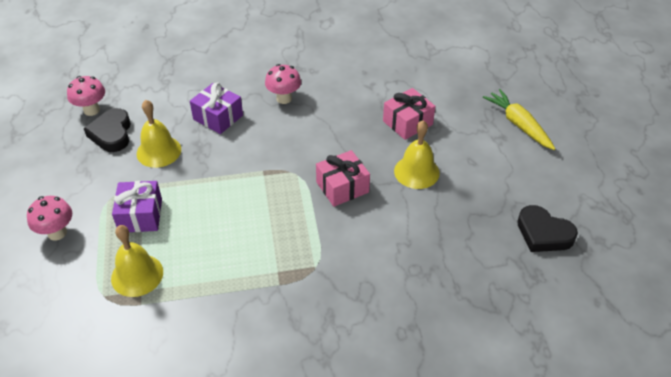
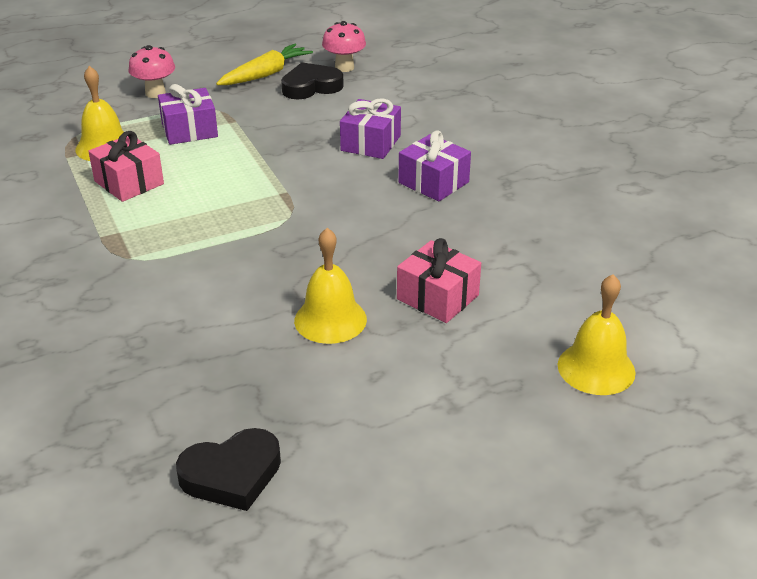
camera: 75 degrees right, 10 degrees down
yellow bell [137,100,181,168] -> yellow bell moved to [558,274,636,395]
pink mushroom [265,64,301,104] -> purple gift [398,130,471,201]
pink gift [316,150,370,207] -> pink gift moved to [88,131,164,202]
yellow carrot [483,89,555,150] -> yellow carrot moved to [216,44,313,85]
black heart [517,205,578,252] -> black heart turned 135 degrees counterclockwise [176,428,281,511]

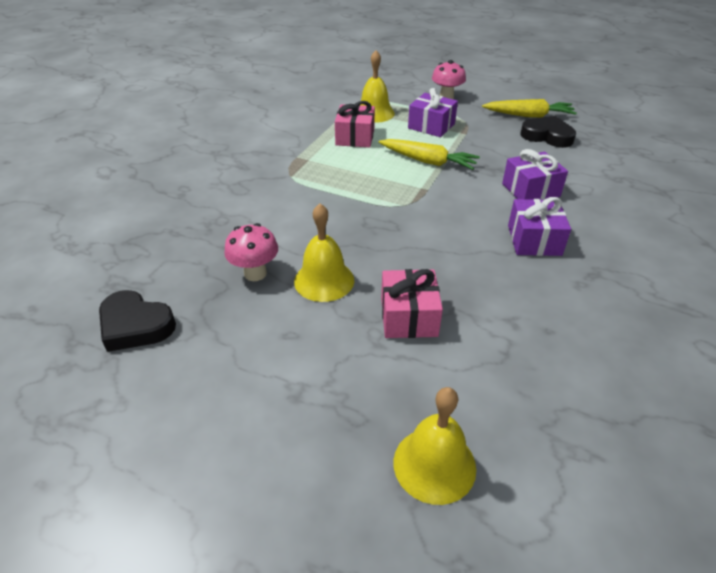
camera: 50 degrees right, 5 degrees up
pink mushroom [322,21,366,72] -> pink mushroom moved to [224,223,278,281]
none -> yellow carrot [379,139,480,170]

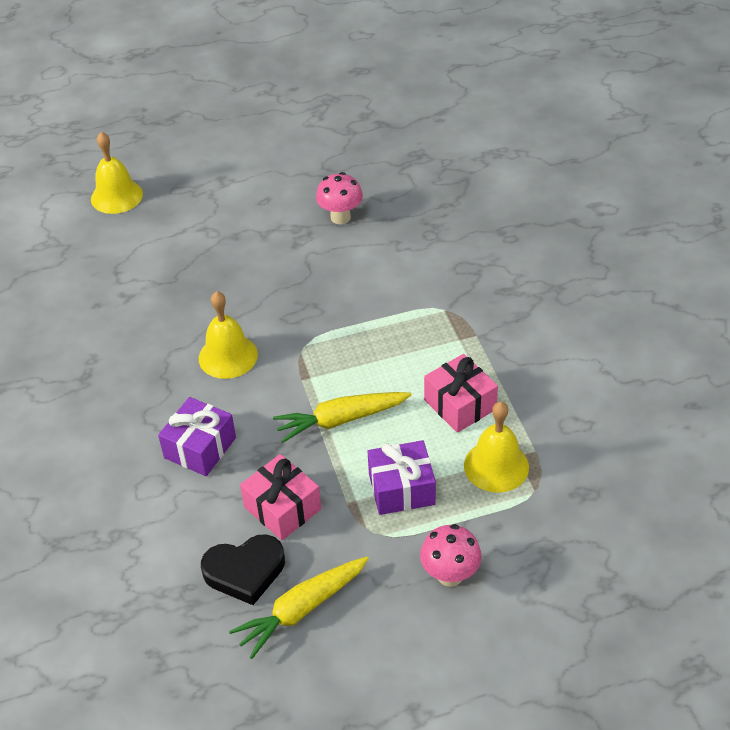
camera: 140 degrees right, 5 degrees up
black heart [99,290,176,352] -> none
yellow bell [294,203,354,302] -> yellow bell moved to [199,291,258,379]
pink gift [381,269,443,338] -> pink gift moved to [240,454,321,540]
purple gift [508,197,571,256] -> none

